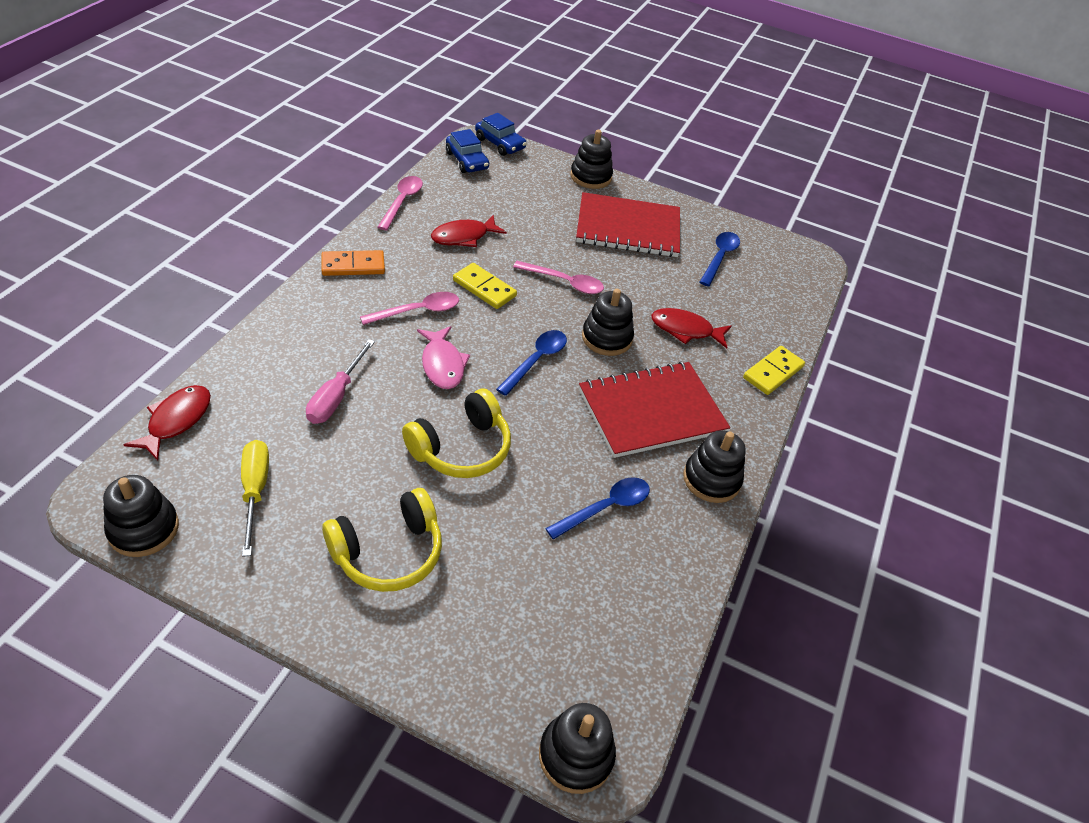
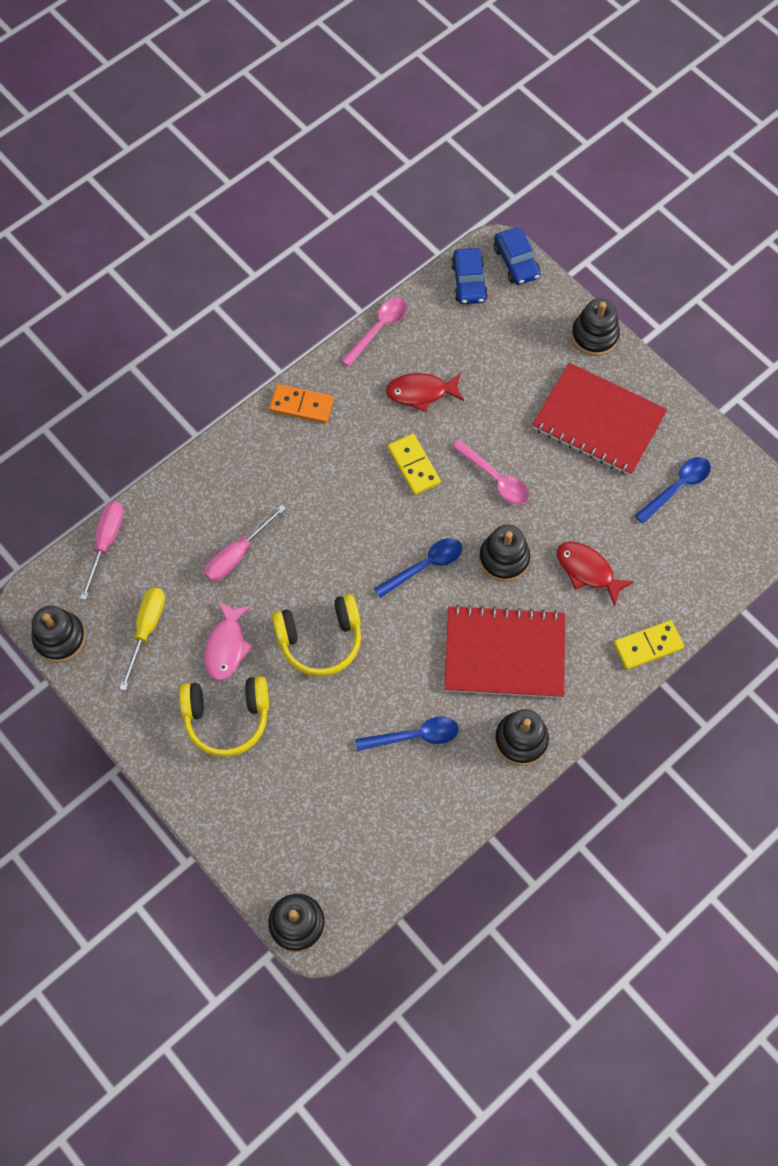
camera: 30 degrees right, 20 degrees up
red fish [123,385,211,461] -> pink screwdriver [80,501,124,600]
pink spoon [360,292,459,325] -> none
pink fish [417,326,470,389] -> pink fish moved to [204,601,253,681]

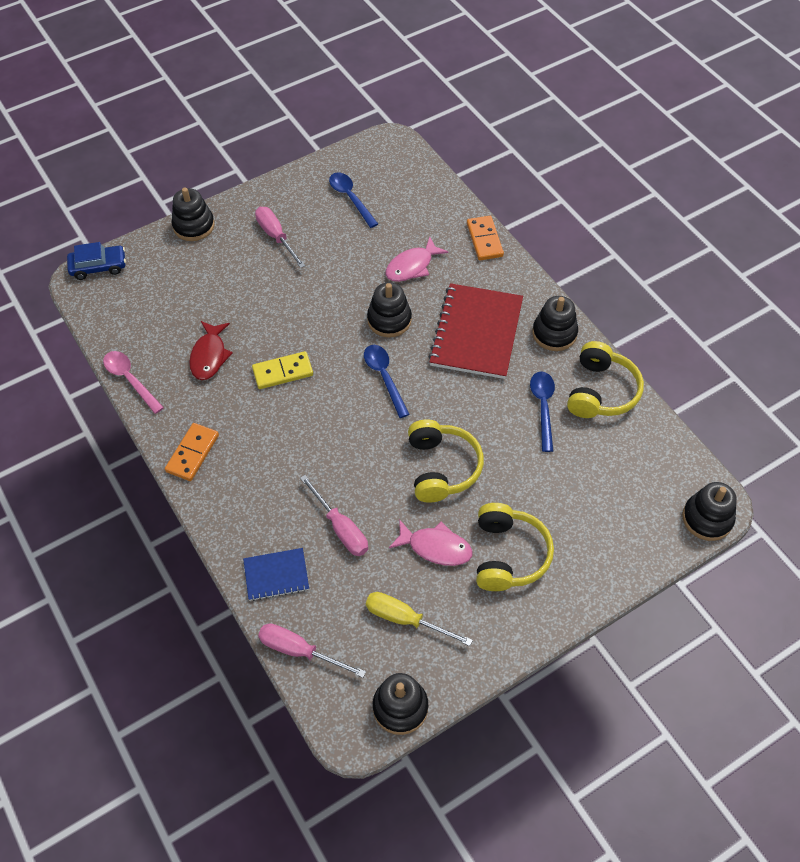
camera: 80 degrees left, 10 degrees down
blue car [451,248,488,304] -> none
pink spoon [452,440,529,505] -> none
red notebook [532,363,667,476] -> pink screwdriver [255,207,305,268]
red fish [557,542,635,606] -> pink fish [386,237,449,282]
yellow domino [613,620,684,670] -> orange domino [467,216,504,260]
none -> blue notebook [243,548,309,601]
none -> yellow headphones [567,341,644,418]

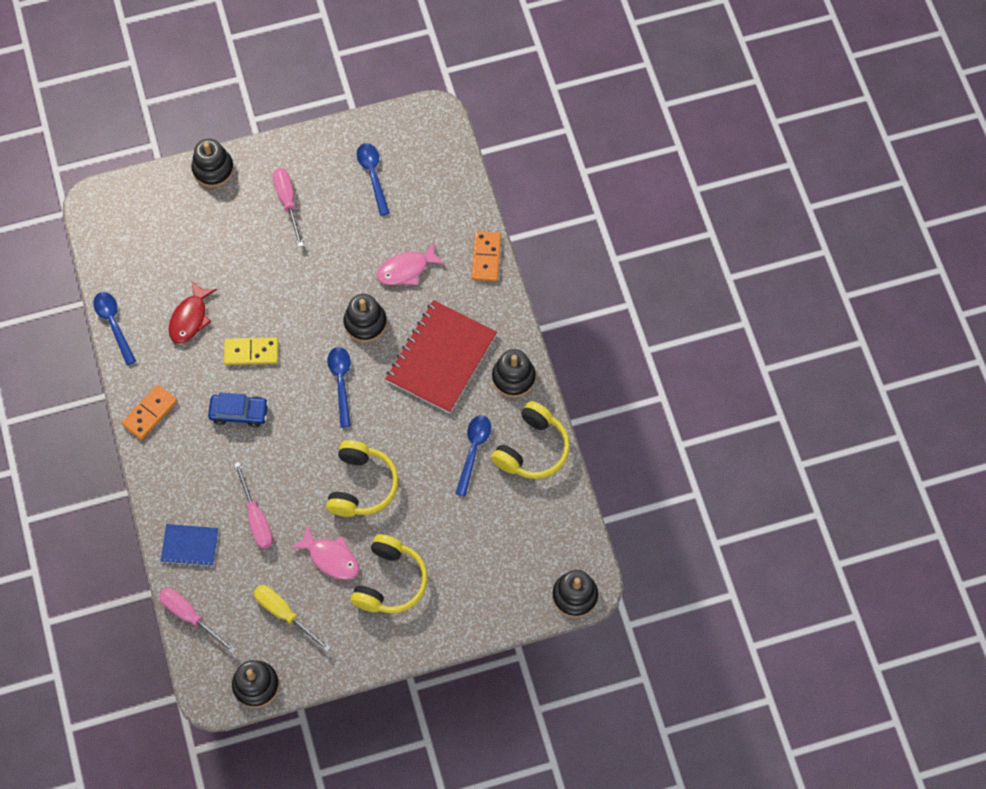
camera: 15 degrees right, 10 degrees up
blue car [67,242,126,280] -> blue car moved to [208,392,269,427]
pink spoon [103,351,164,414] -> blue spoon [93,292,136,365]

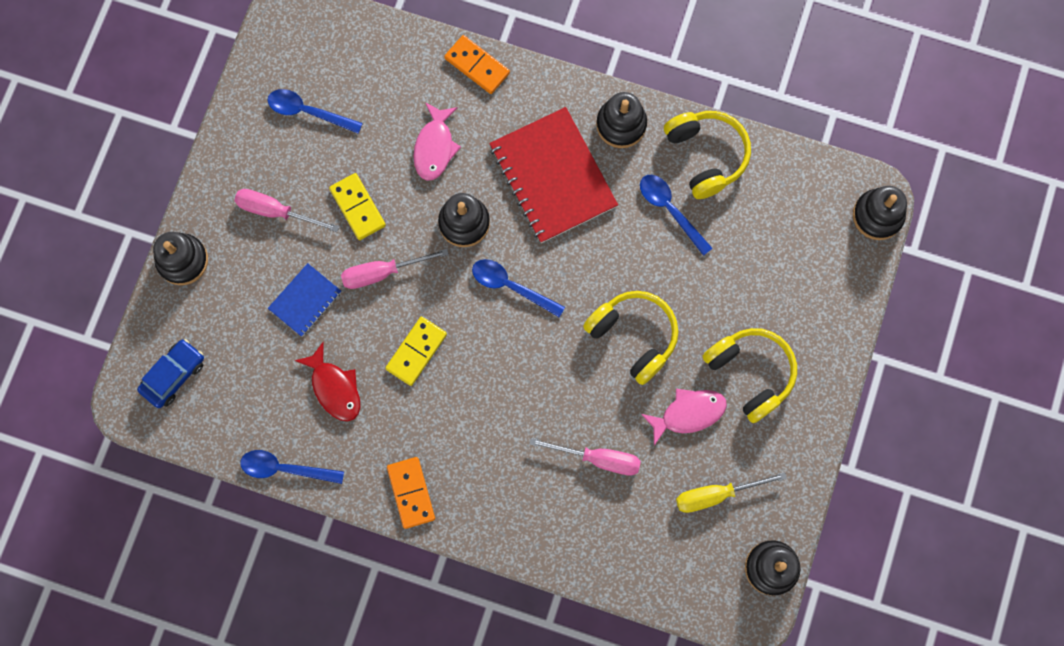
camera: 55 degrees left, 10 degrees up
pink screwdriver [159,588,236,654] -> pink screwdriver moved to [341,249,449,289]
blue notebook [161,524,218,567] -> blue notebook moved to [268,263,341,337]
blue car [208,392,269,427] -> blue car moved to [137,339,204,408]
none -> yellow domino [329,173,386,240]

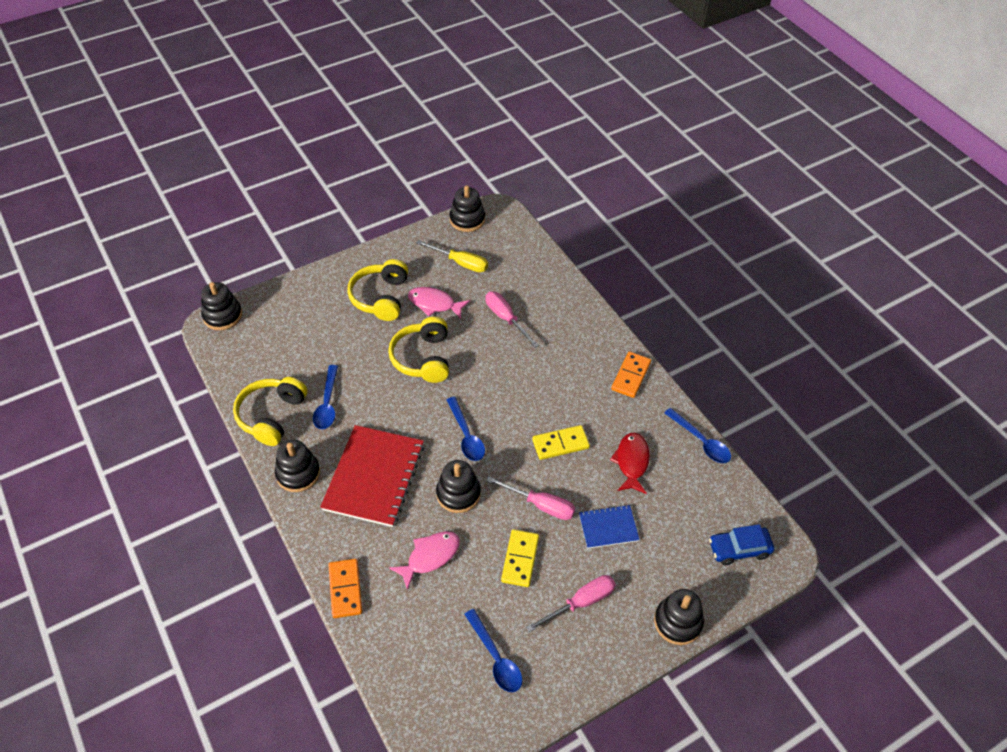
camera: 140 degrees left, 25 degrees down
pink screwdriver [234,189,339,232] -> pink screwdriver turned 90 degrees counterclockwise [526,575,616,632]

